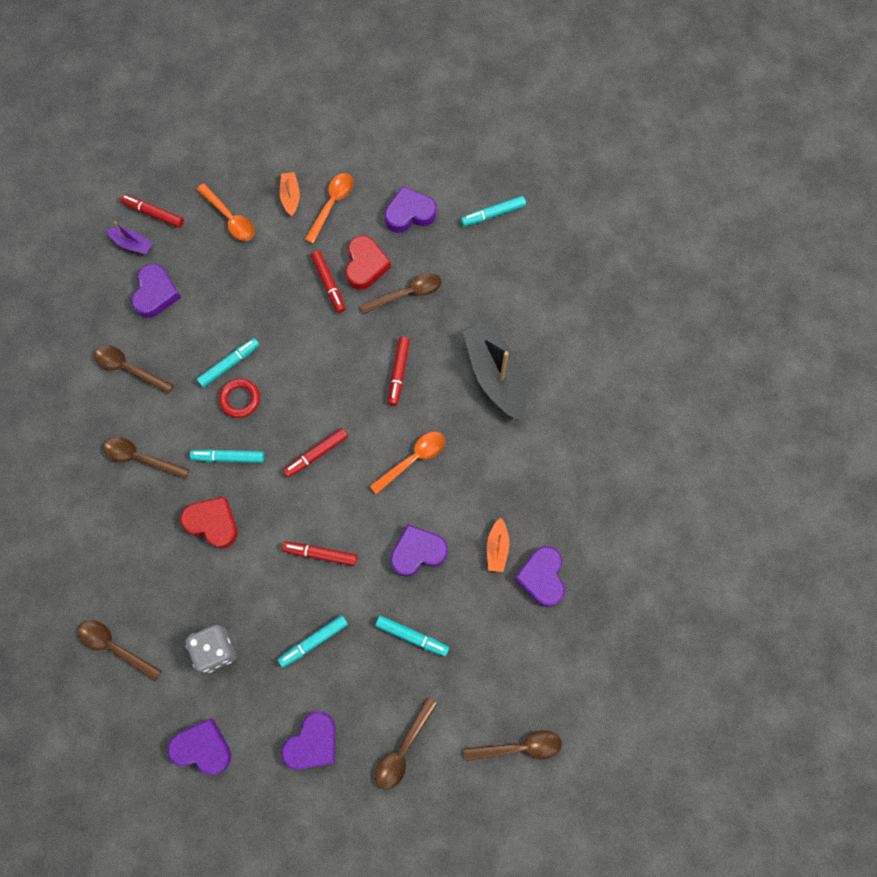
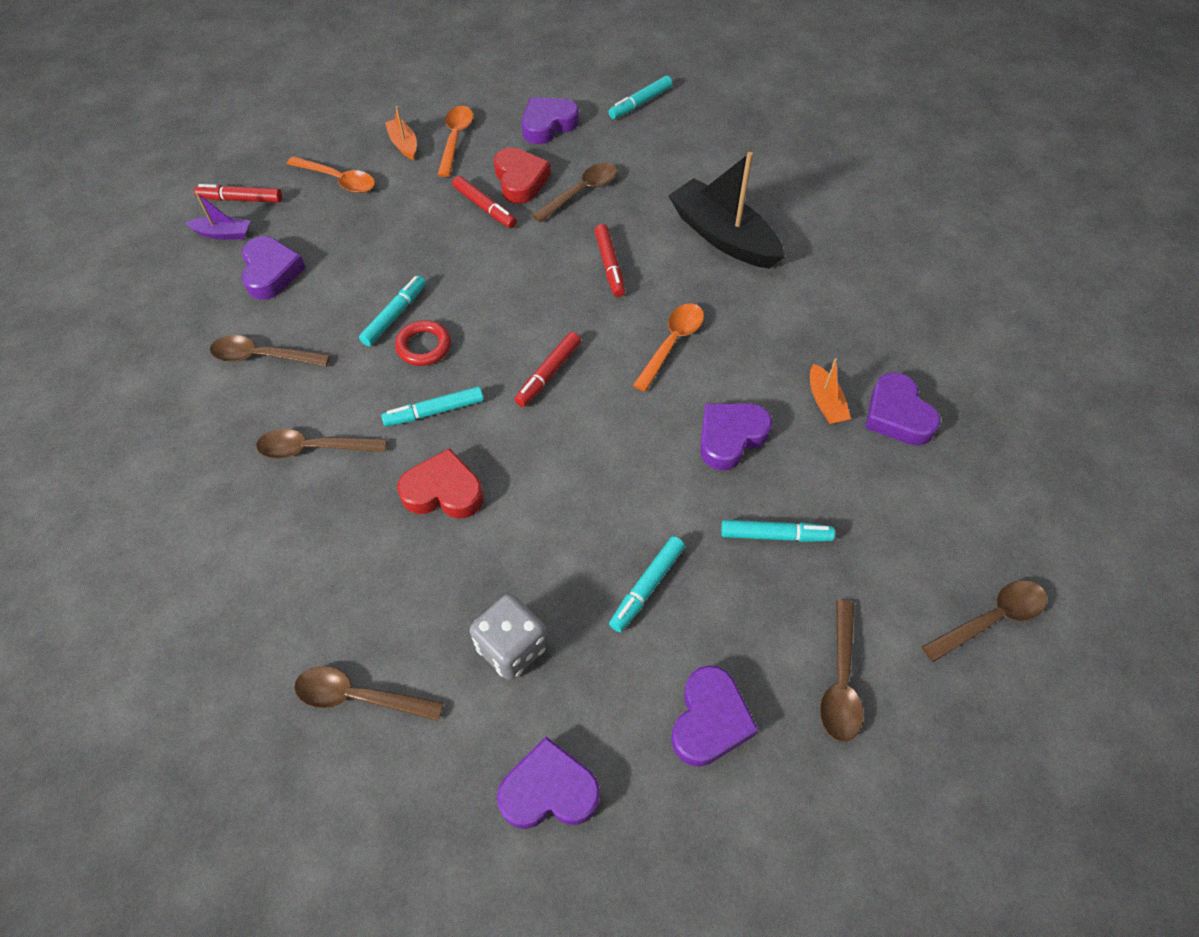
camera: 20 degrees left, 15 degrees down
red marker [282,542,357,566] -> none

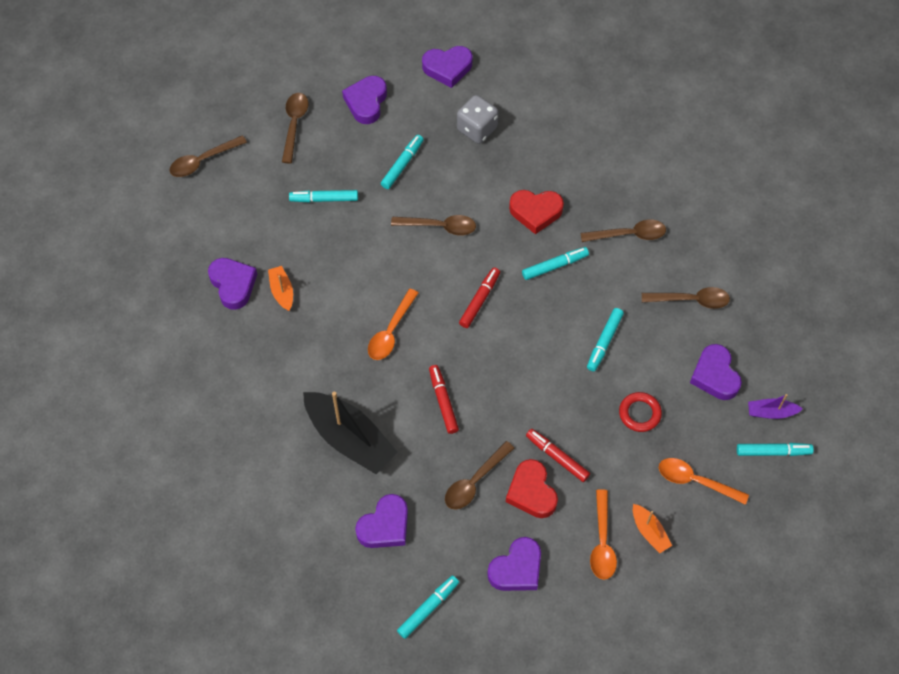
camera: 175 degrees right, 5 degrees up
red marker [194,184,282,203] -> turquoise marker [737,443,814,456]
brown spoon [294,666,444,721] -> brown spoon moved to [391,215,476,235]
red ring [395,320,451,366] -> red ring moved to [619,392,662,432]
purple heart [700,403,772,471] -> purple heart moved to [355,494,408,548]

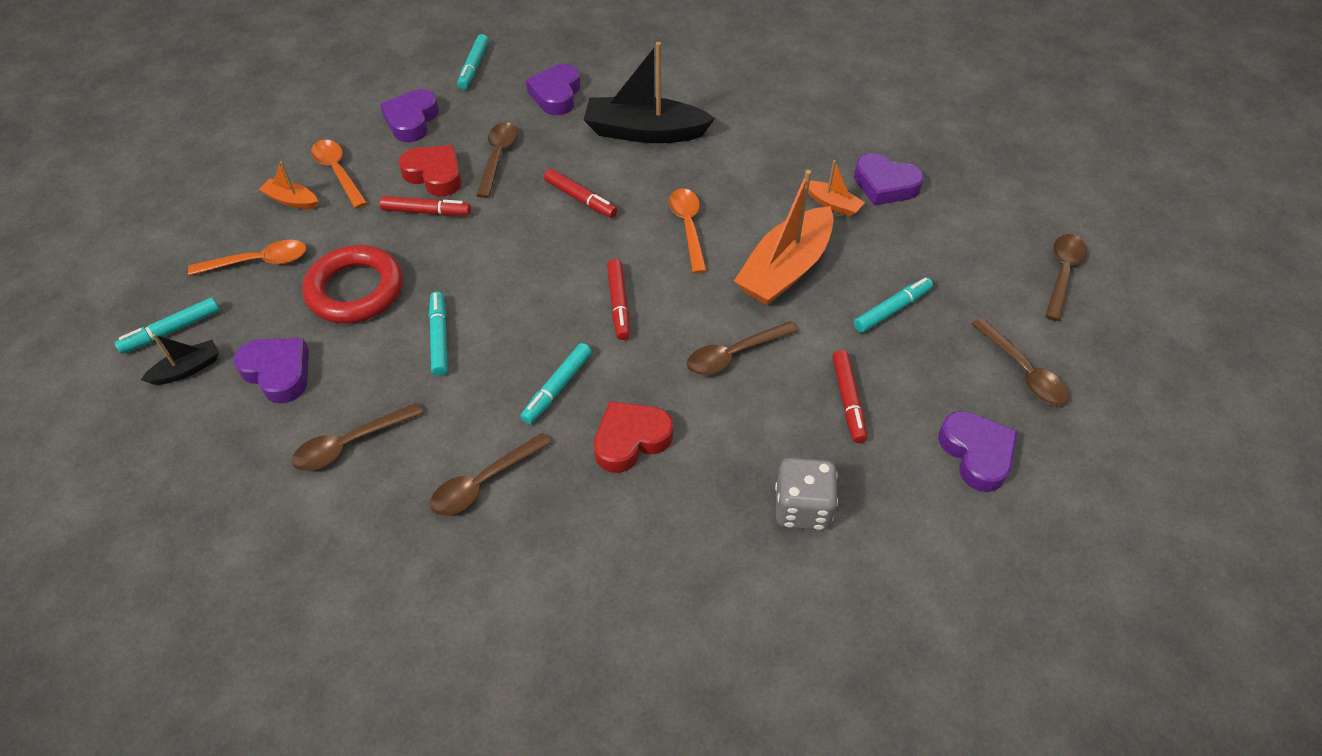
camera: 145 degrees right, 10 degrees down
turquoise marker [381,135,424,189] -> red marker [832,350,867,443]
purple heart [422,46,473,88] -> none
red ring [619,392,662,432] -> red ring [302,245,403,323], size x1.77
purple boat [748,394,803,419] -> black boat [141,334,219,385]
none -> orange boat [734,170,834,305]

